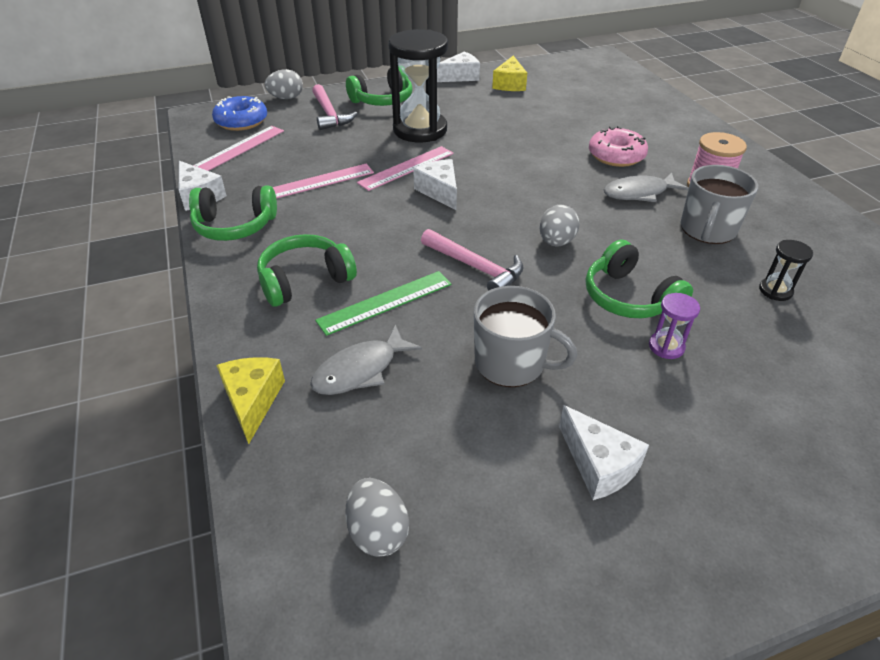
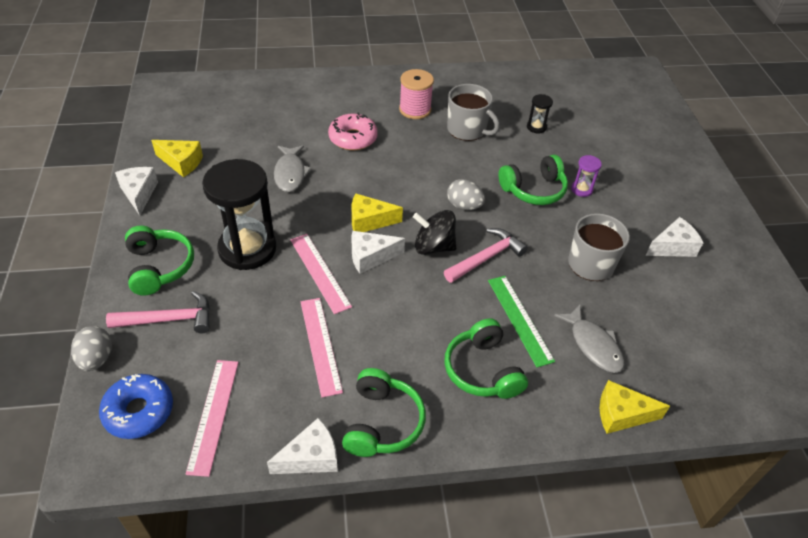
camera: 80 degrees left, 5 degrees up
pink ruler [193,126,284,171] -> pink ruler turned 45 degrees clockwise [185,360,239,477]
grey egg [345,478,409,557] -> none
grey fish [604,172,689,202] -> grey fish moved to [274,145,312,192]
none -> yellow cheese [351,194,403,232]
none -> black spinning top [413,210,456,255]

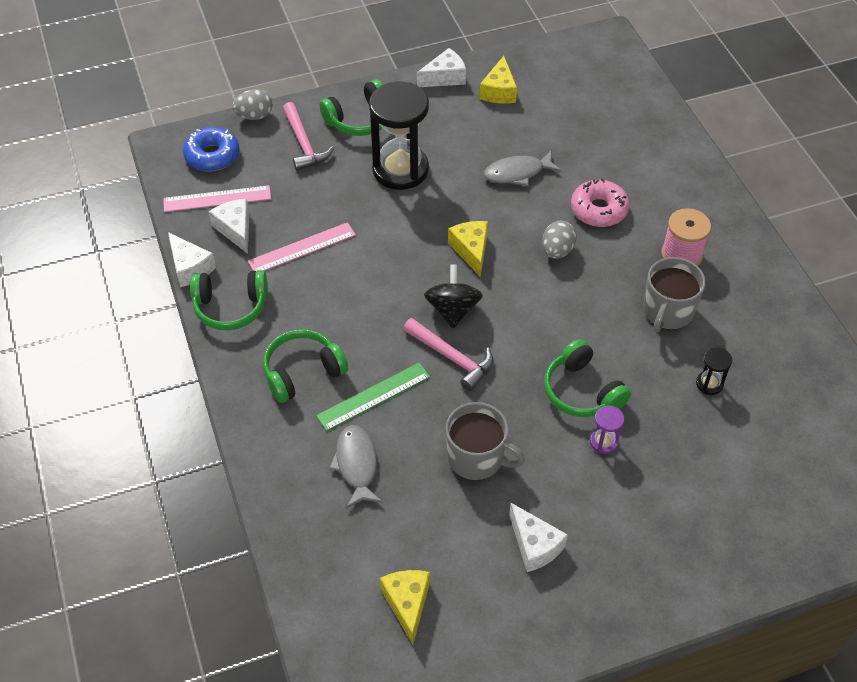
camera: 80 degrees right, 5 degrees up
pink ruler [290,234,352,314] -> none
white cheese [351,231,405,274] -> white cheese moved to [208,199,249,254]
grey egg [447,179,485,210] -> grey egg moved to [542,221,577,259]
grey fish [554,305,625,373] -> grey fish turned 120 degrees clockwise [329,425,382,508]
yellow cheese [600,380,670,434] -> yellow cheese moved to [380,570,430,644]

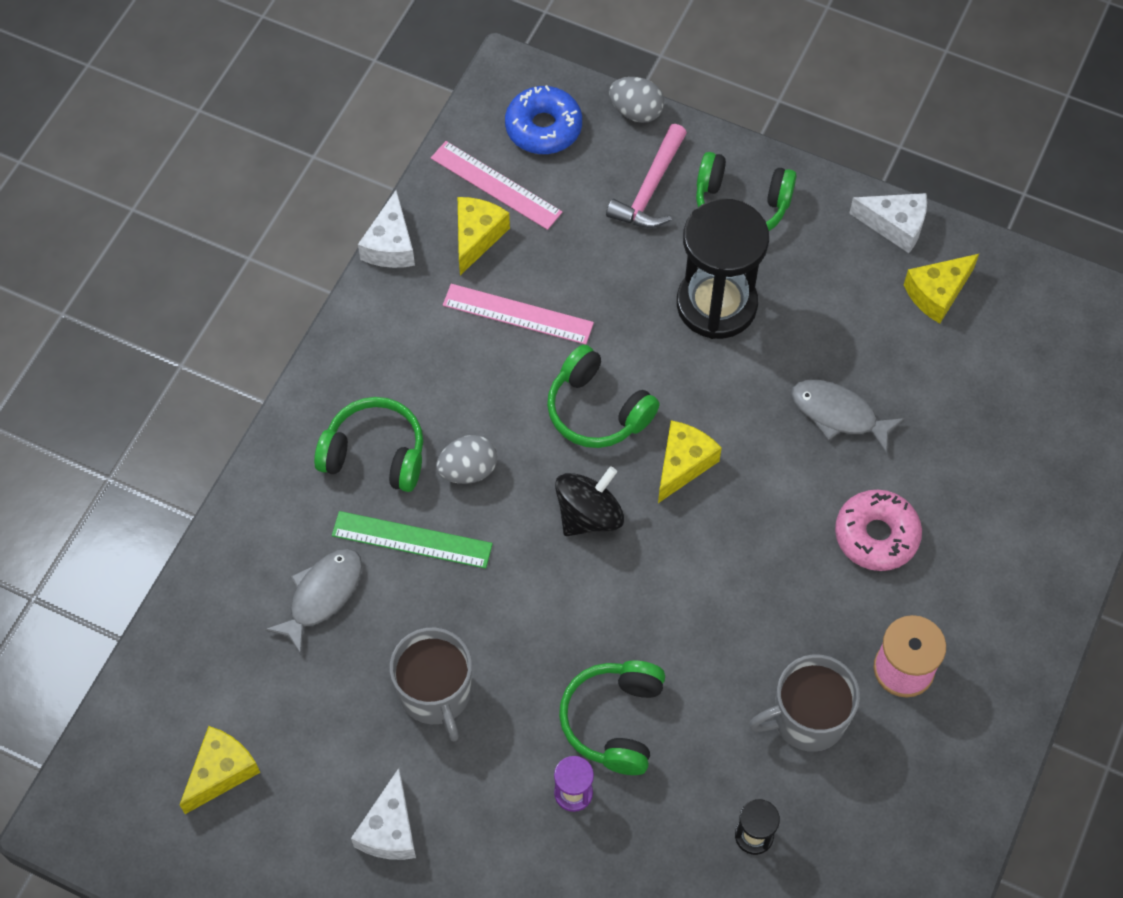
camera: 45 degrees right, 10 degrees up
green headphones [190,270,268,330] -> green headphones moved to [547,345,660,448]
white cheese [208,199,249,254] -> yellow cheese [458,197,510,275]
pink hammer [403,318,493,391] -> none
grey egg [542,221,577,259] -> grey egg moved to [436,435,497,484]

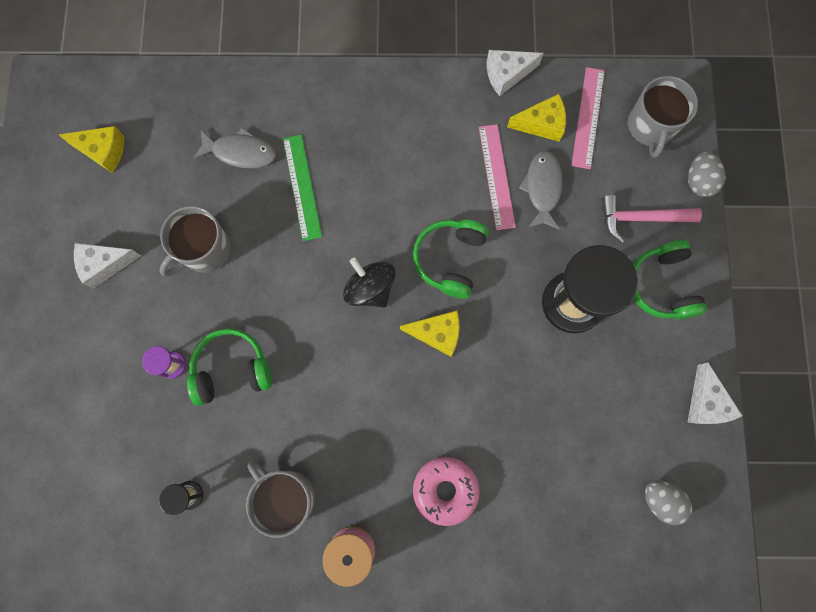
camera: 65 degrees right, 15 degrees up
green headphones [314,397,423,492] -> none
grey egg [436,435,497,484] -> grey egg moved to [645,480,692,525]
blue donut [505,85,582,154] -> grey mug [628,76,698,158]
black spinning top [555,466,624,536] -> black spinning top turned 150 degrees counterclockwise [343,258,396,308]
grey fish [791,380,905,454] -> grey fish moved to [519,150,563,230]
yellow cheese [904,254,979,324] -> none

